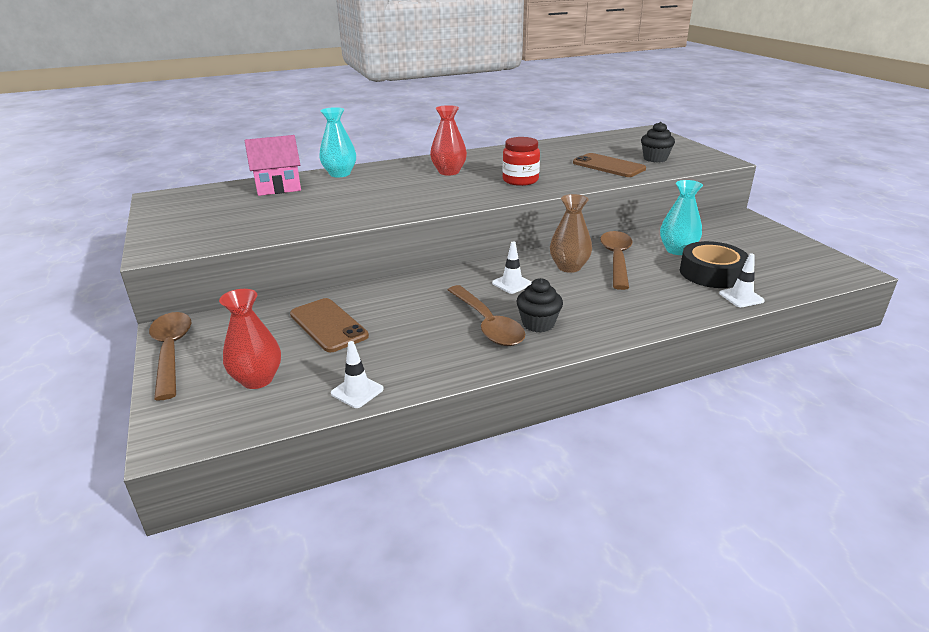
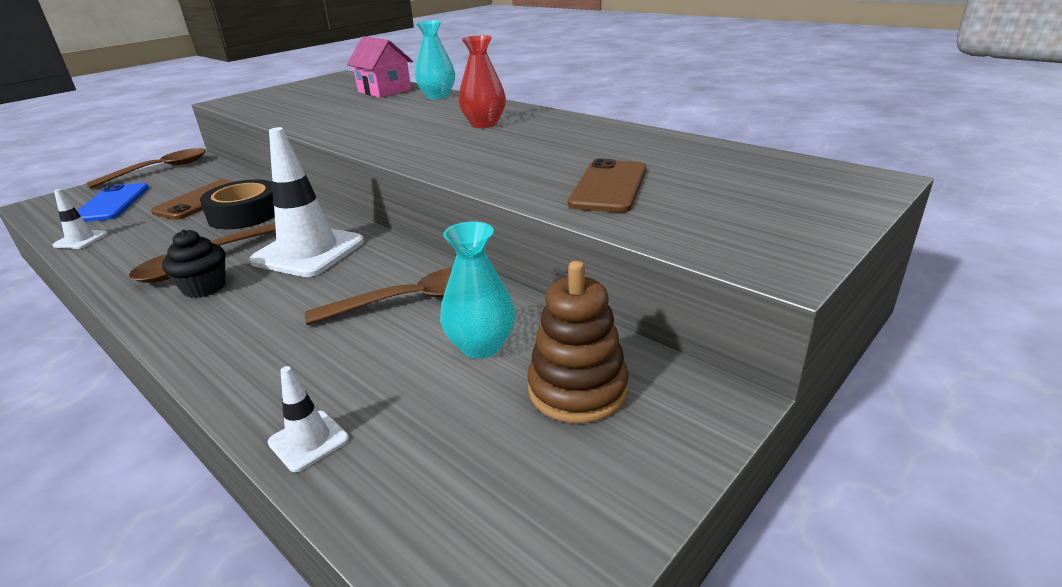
camera: 65 degrees right, 0 degrees up
red vase [219,289,281,389] -> blue phone [77,183,149,222]
white traffic cone [492,242,532,294] -> white traffic cone [249,127,364,277], size x2.16
red jar [502,137,540,186] -> none
brown vase [550,194,592,273] -> none
black cupcake [641,122,675,163] -> none
black tape [680,241,749,288] -> black tape moved to [200,179,275,229]
none -> brown stacking toy [527,261,629,423]

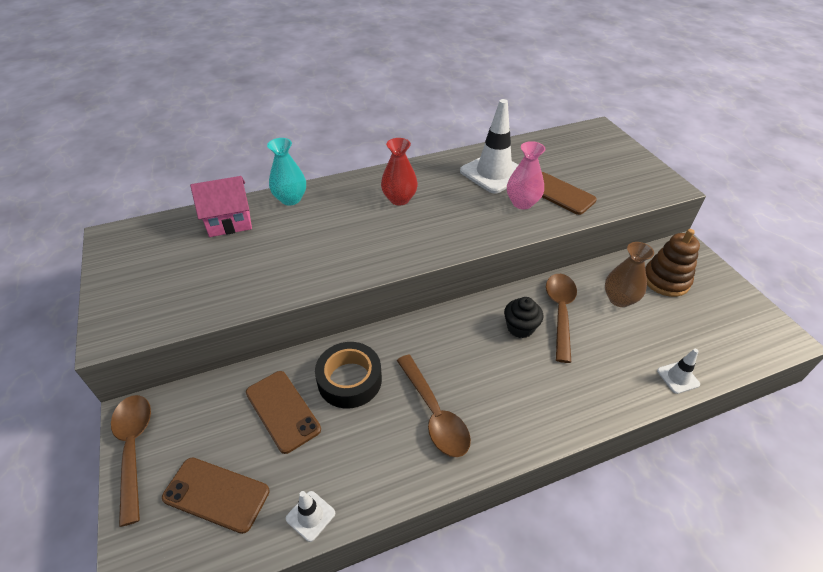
camera: 65 degrees left, 15 degrees up
blue phone [77,183,149,222] -> brown phone [162,458,270,534]
black cupcake [162,229,226,298] -> black cupcake moved to [504,297,543,338]
white traffic cone [249,127,364,277] -> white traffic cone moved to [460,99,518,194]
turquoise vase [440,222,515,359] -> brown vase [605,242,654,307]
none -> pink vase [507,141,545,210]

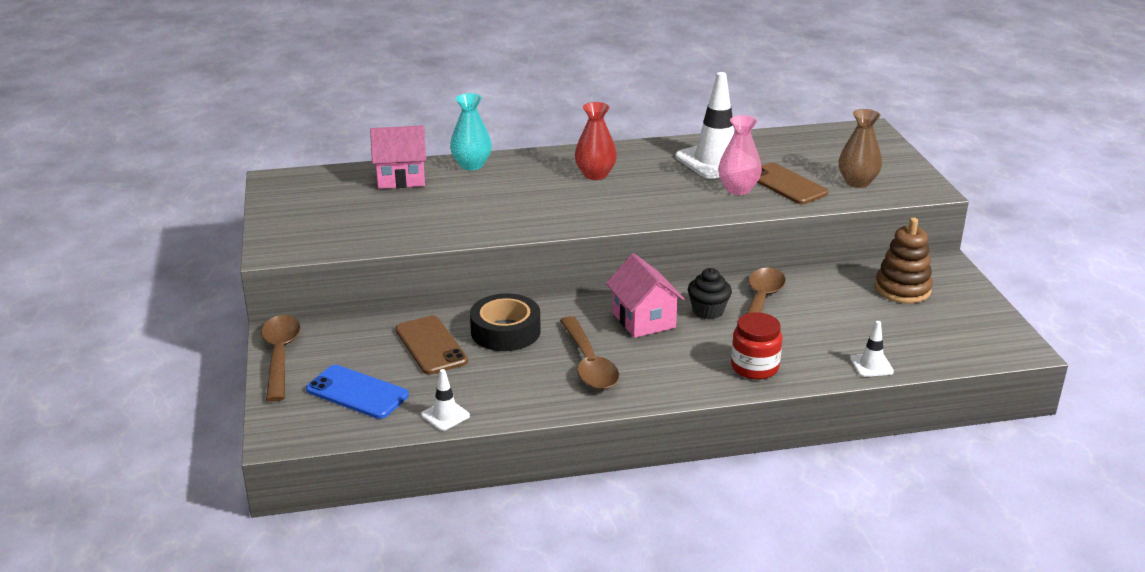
camera: 10 degrees right, 15 degrees down
brown phone [162,458,270,534] -> blue phone [306,365,409,419]
brown vase [605,242,654,307] -> brown vase moved to [839,109,882,188]
none -> pink house [606,254,685,338]
none -> red jar [731,312,782,380]

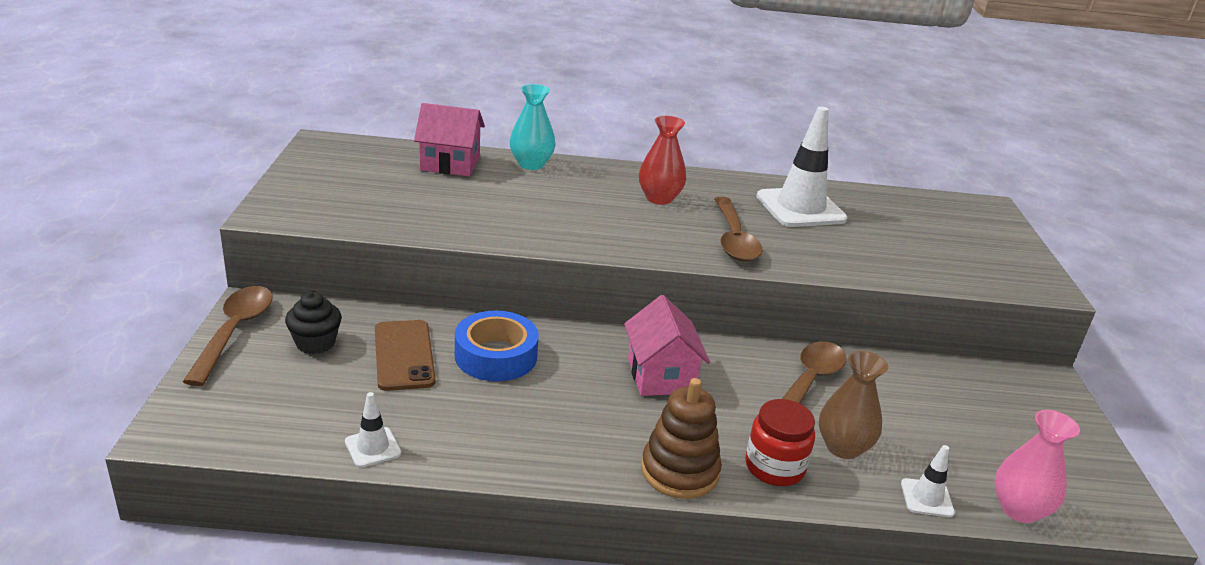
camera: 10 degrees right, 0 degrees up
blue phone [306,365,409,419] -> none
black tape [470,293,541,351] -> blue tape [455,311,539,381]
brown spoon [560,316,619,390] -> brown spoon moved to [714,196,763,262]
black cupcake [688,268,732,319] -> black cupcake moved to [285,292,342,354]
pink vase [718,115,762,195] -> pink vase moved to [994,410,1080,523]
brown phone [757,163,828,204] -> none
brown vase [839,109,882,188] -> brown vase moved to [819,351,889,459]
brown stacking toy [875,218,933,303] -> brown stacking toy moved to [641,378,722,499]

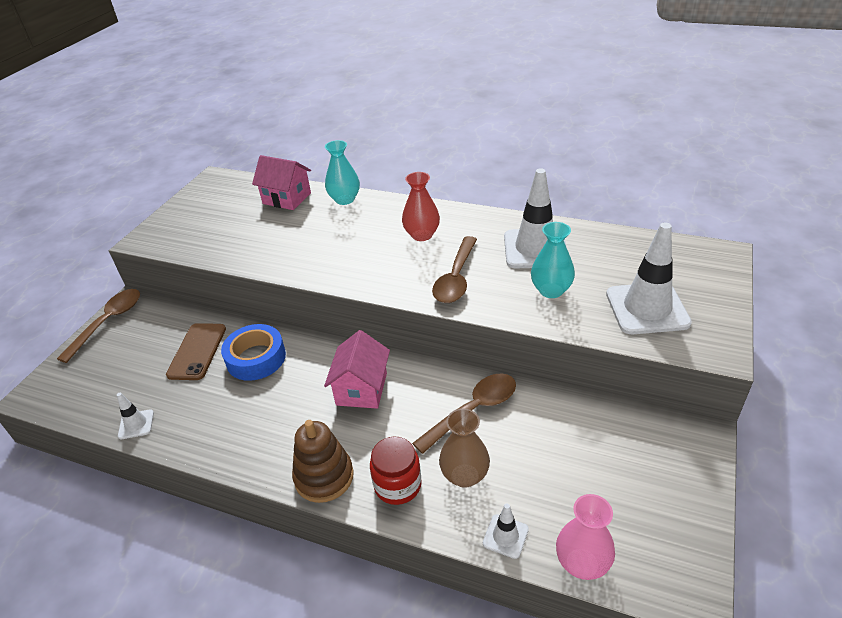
camera: 25 degrees right, 10 degrees up
black cupcake [285,292,342,354] -> none
none -> turquoise vase [531,222,575,298]
none -> white traffic cone [606,222,692,334]

